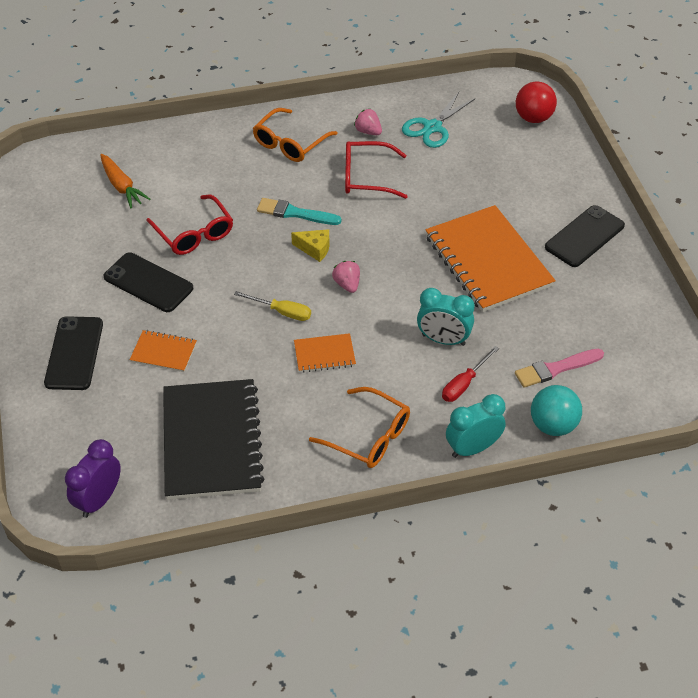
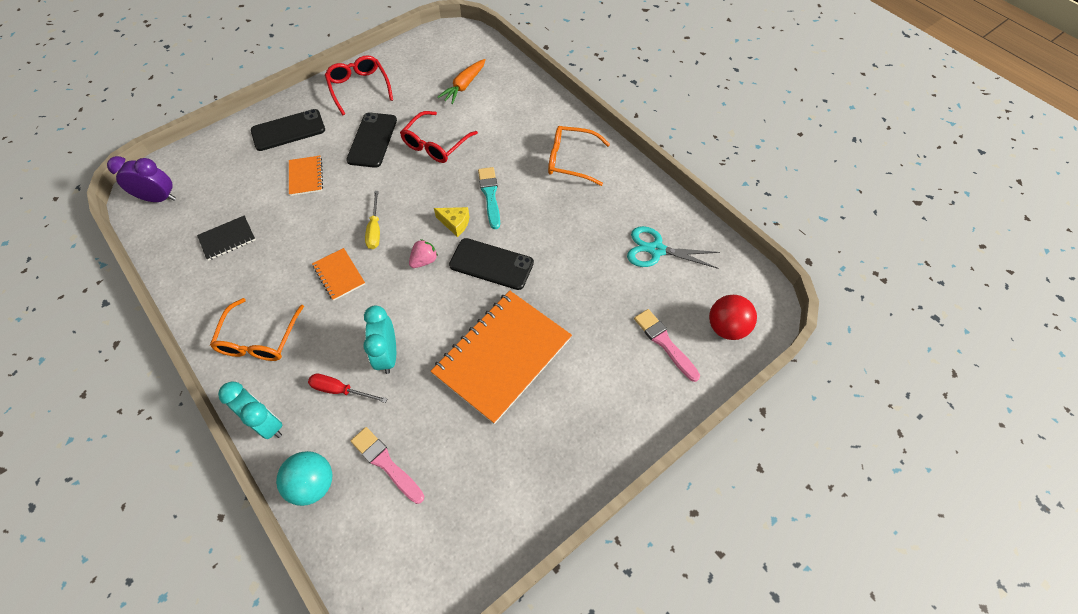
camera: 65 degrees right, 10 degrees up
black notebook [163,379,264,500] -> black notebook [197,215,256,261], size x0.46
yellow cheese [291,229,330,262] -> yellow cheese turned 60 degrees counterclockwise [434,207,470,237]
red glasses [345,141,408,199] -> red glasses moved to [325,55,393,115]
pink strawberry [354,109,382,135] -> none
black phone [545,205,625,267] -> black phone moved to [449,238,534,290]
none -> pink brush [634,309,700,382]

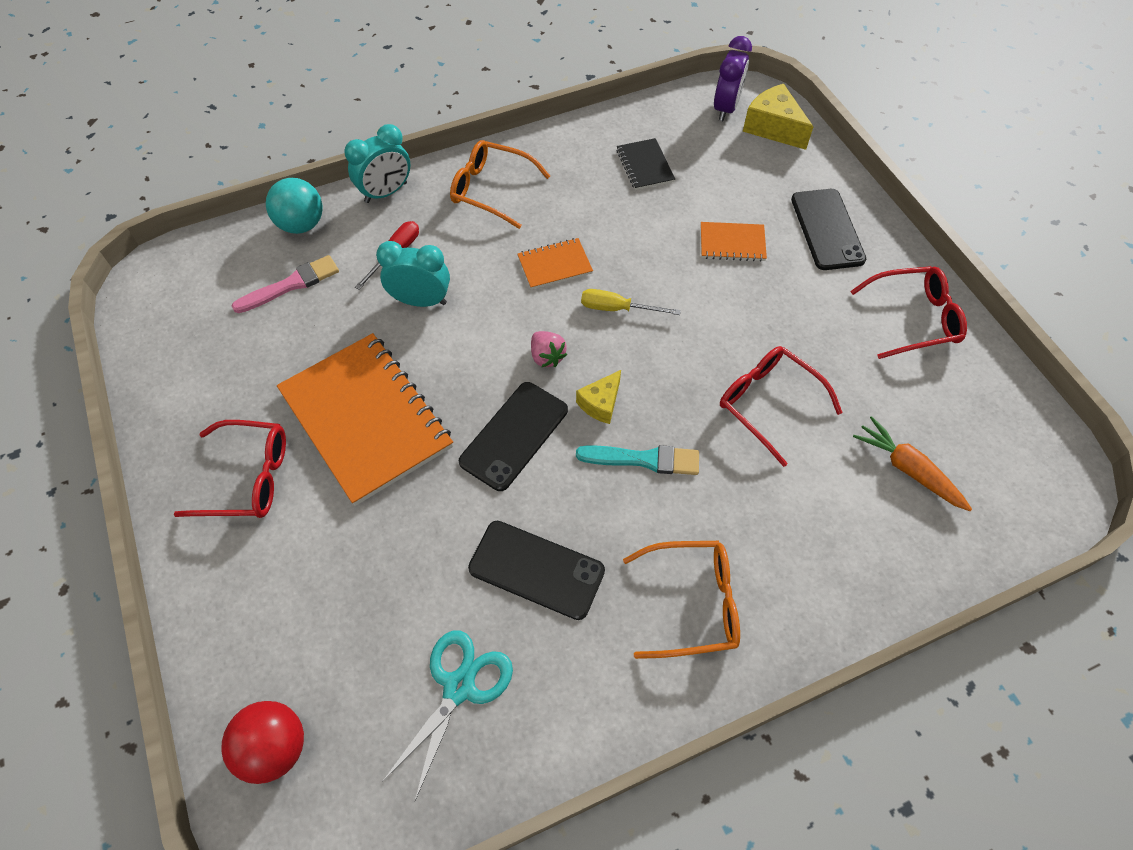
camera: 105 degrees right, 0 degrees up
black phone [346,112,397,168] -> black phone moved to [468,521,605,620]
orange glasses [548,126,610,186] -> orange glasses turned 60 degrees clockwise [623,541,740,659]
pink brush [634,309,700,382] -> none
none -> red glasses [173,420,286,518]
none -> yellow cheese [743,84,813,150]

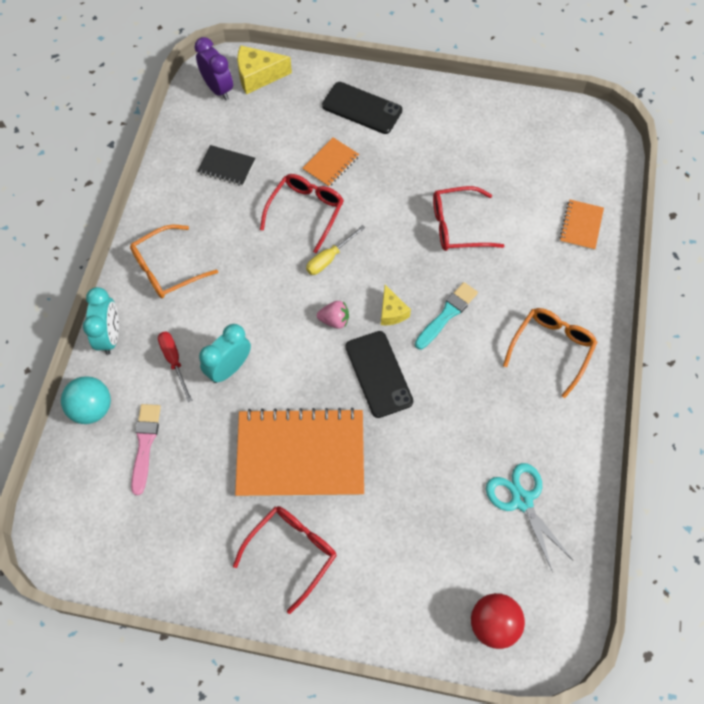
camera: 55 degrees left, 5 degrees up
black phone [468,521,605,620] -> none
orange notebook [518,238,593,289] -> orange notebook moved to [559,200,604,250]
red glasses [850,266,967,359] -> red glasses moved to [260,174,344,253]
orange carrot [853,416,972,511] -> none

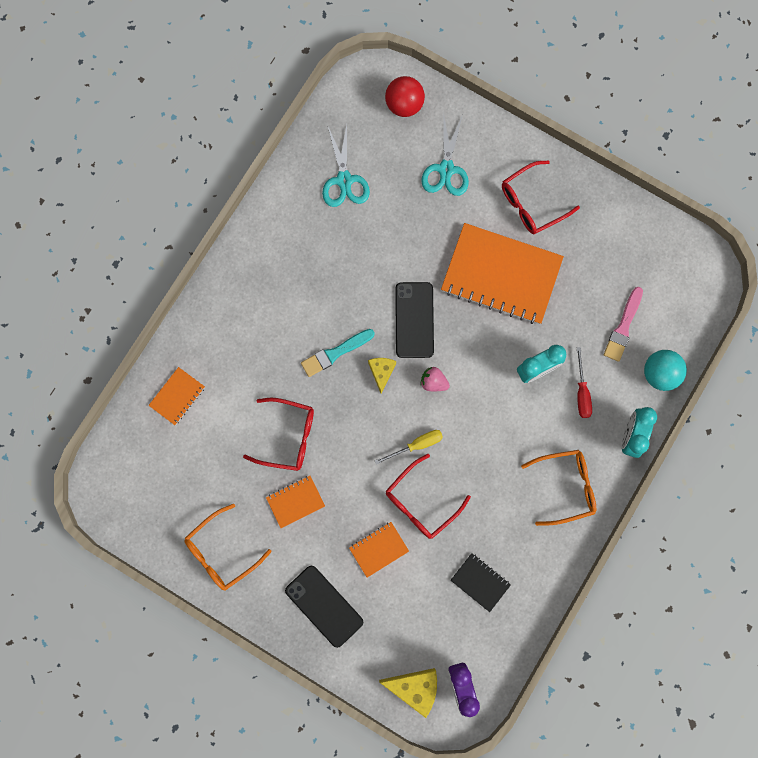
camera: 160 degrees left, 15 degrees up
orange glasses [503,308,597,398] -> orange glasses moved to [184,504,271,590]
none -> orange notebook [266,476,325,528]
none -> turquoise scissors [421,112,469,196]

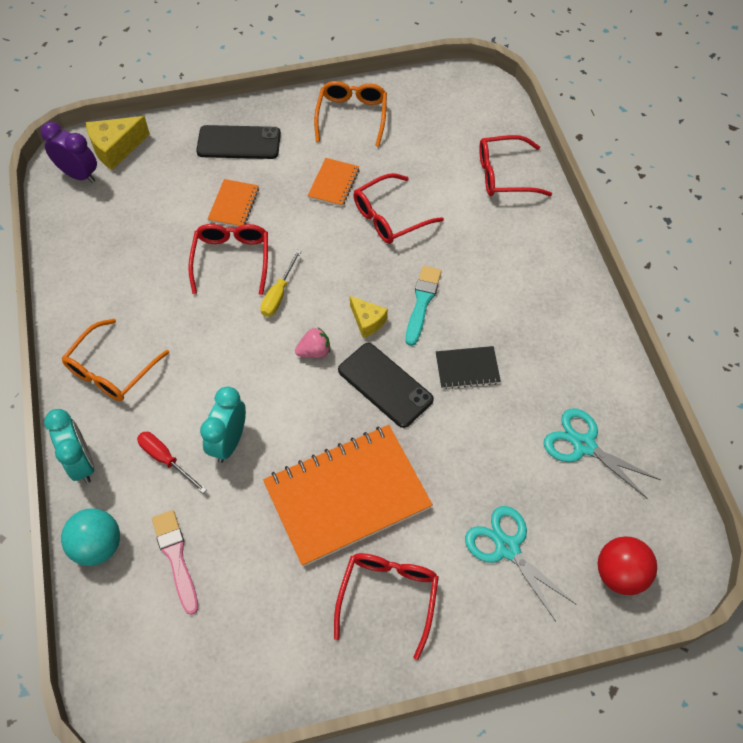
camera: 135 degrees right, 20 degrees down
orange notebook [148,367,205,425] -> red glasses [479,135,552,196]
black notebook [450,553,511,612] -> black notebook moved to [436,346,501,389]

